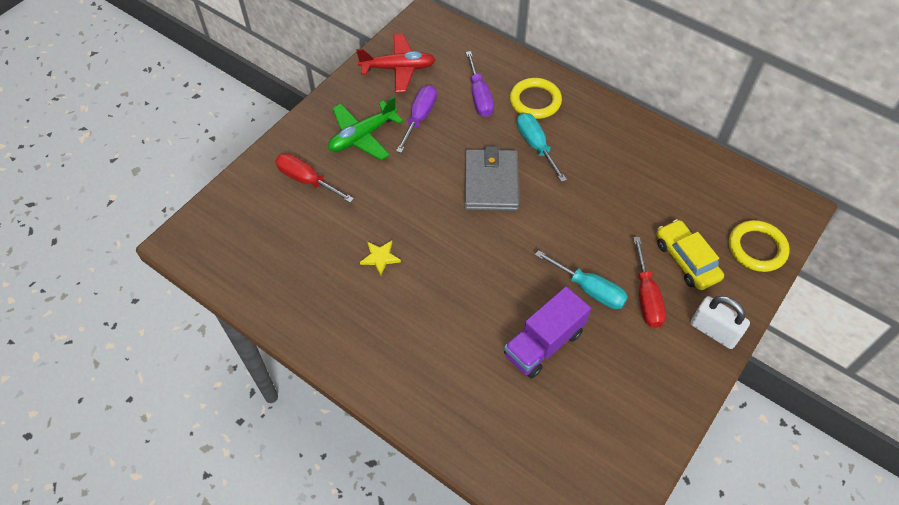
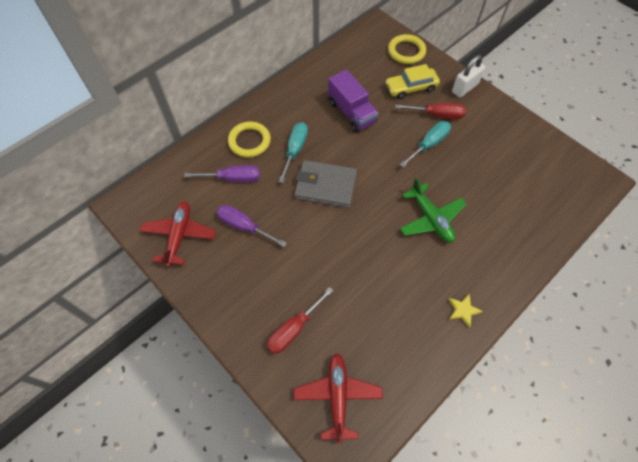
camera: 80 degrees left, 5 degrees up
green plane [328,96,403,160] -> green plane moved to [400,178,467,243]
yellow star [360,241,401,275] -> yellow star moved to [448,294,483,328]
purple truck [504,286,591,378] -> purple truck moved to [328,70,378,133]
turquoise screwdriver [517,113,567,182] -> turquoise screwdriver turned 120 degrees clockwise [279,122,308,183]
none -> red plane [294,353,383,444]

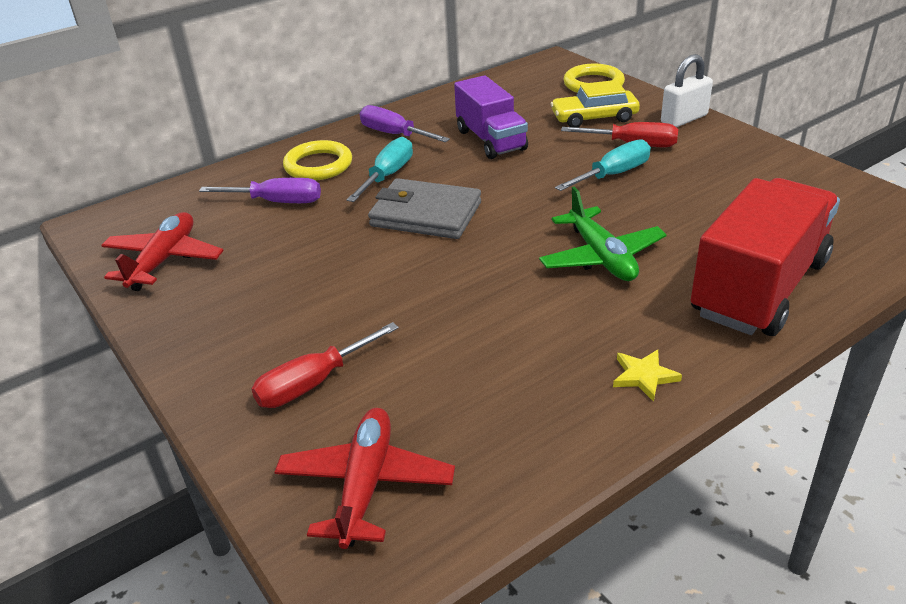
camera: 10 degrees right, 25 degrees down
purple screwdriver [217,205,287,247] -> purple screwdriver moved to [360,105,450,142]
none -> red truck [691,178,840,336]

